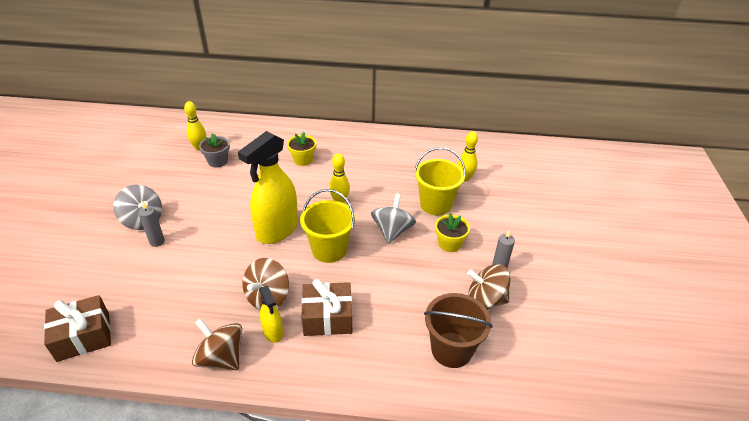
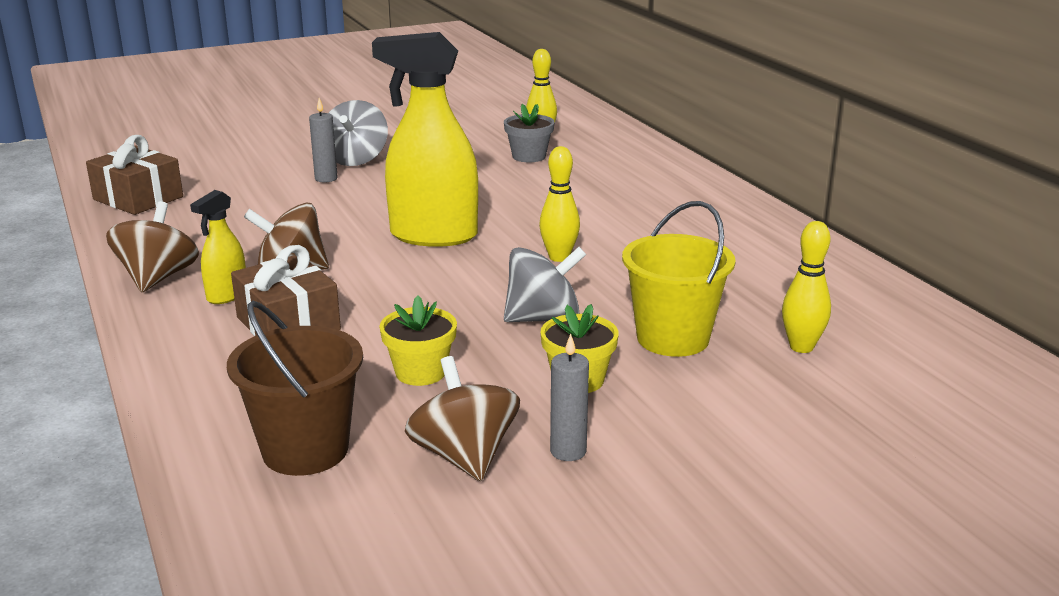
camera: 60 degrees right, 15 degrees down
yellow flower pot [287,132,316,166] -> yellow flower pot moved to [379,295,457,386]
yellow bucket [300,189,355,263] -> none

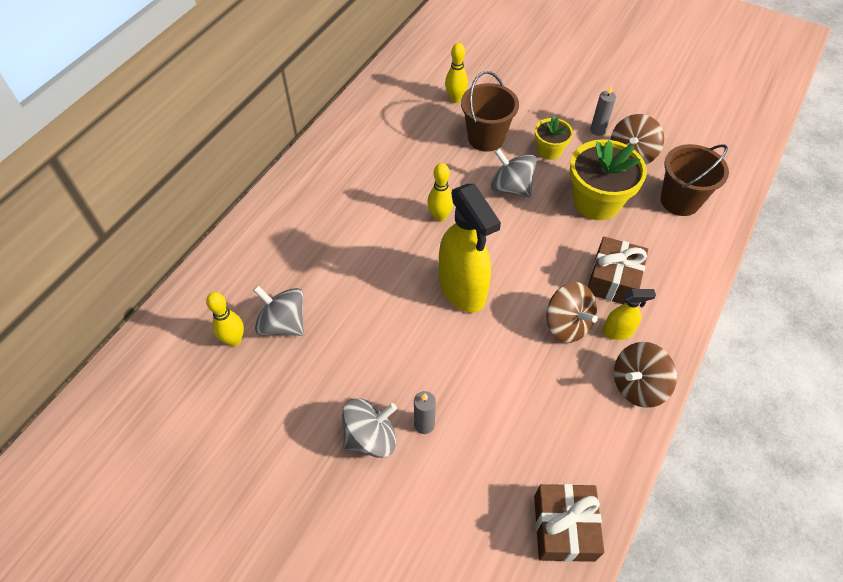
camera: 125 degrees left, 30 degrees up
yellow flower pot [379,295,457,386] -> yellow flower pot [570,139,647,220], size x1.82
grey flower pot [504,104,555,162] -> grey spinning top [253,286,304,336]
yellow bucket [622,201,736,357] -> brown bucket [461,71,519,152]

